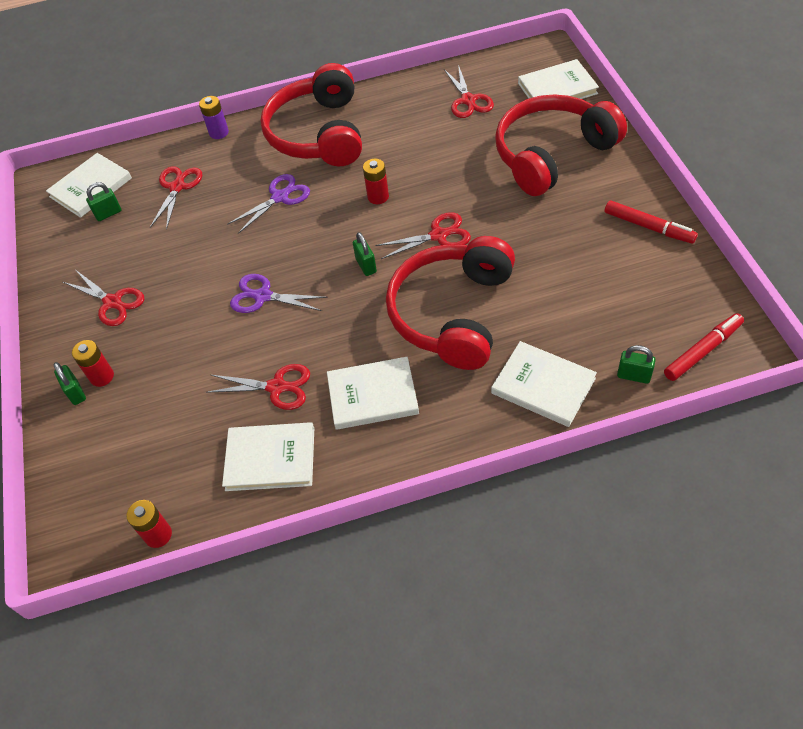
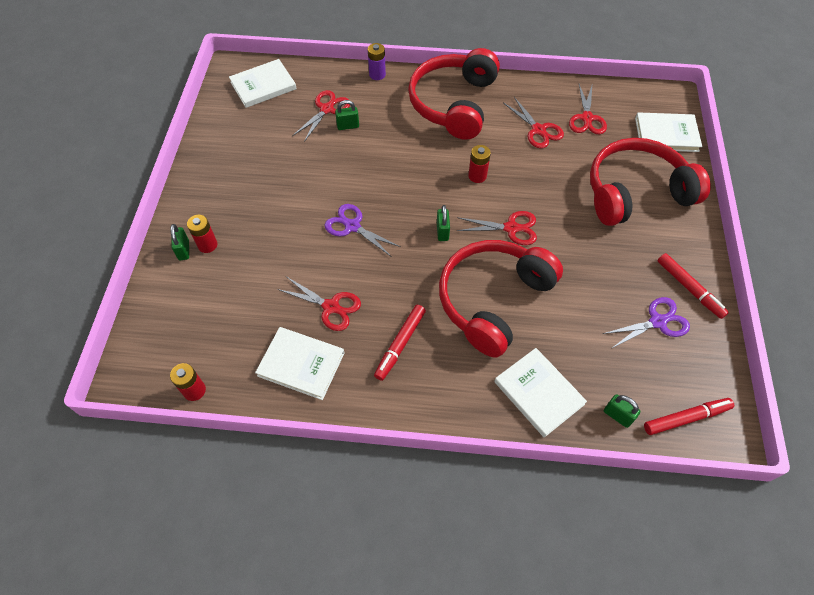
camera: 15 degrees right, 5 degrees up
red scissors [63,270,144,326] -> red scissors moved to [504,97,564,149]
green padlock [86,182,121,221] -> green padlock moved to [335,100,359,130]
purple scissors [227,174,310,234] -> purple scissors moved to [603,297,690,349]
white book [327,357,419,430] -> red marker [374,305,426,381]

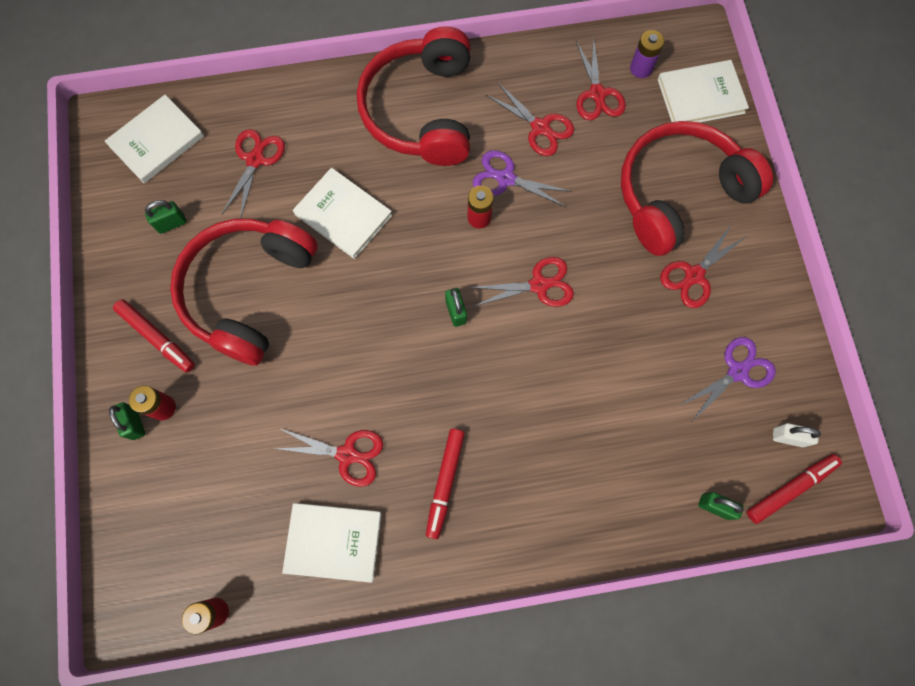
camera: 15 degrees left, 15 degrees up
purple scissors [325,204,401,257] -> purple scissors moved to [473,150,573,207]
green padlock [335,100,359,130] -> green padlock moved to [145,200,187,234]
purple battery [368,43,386,80] -> purple battery moved to [630,30,664,78]
red headphones [439,240,563,358] -> red headphones moved to [170,219,318,366]
white book [494,348,587,437] -> white book moved to [293,168,392,259]
red marker [657,253,729,319] -> red marker moved to [113,299,195,373]
none -> red scissors [660,224,747,308]
none -> white padlock [773,423,821,447]

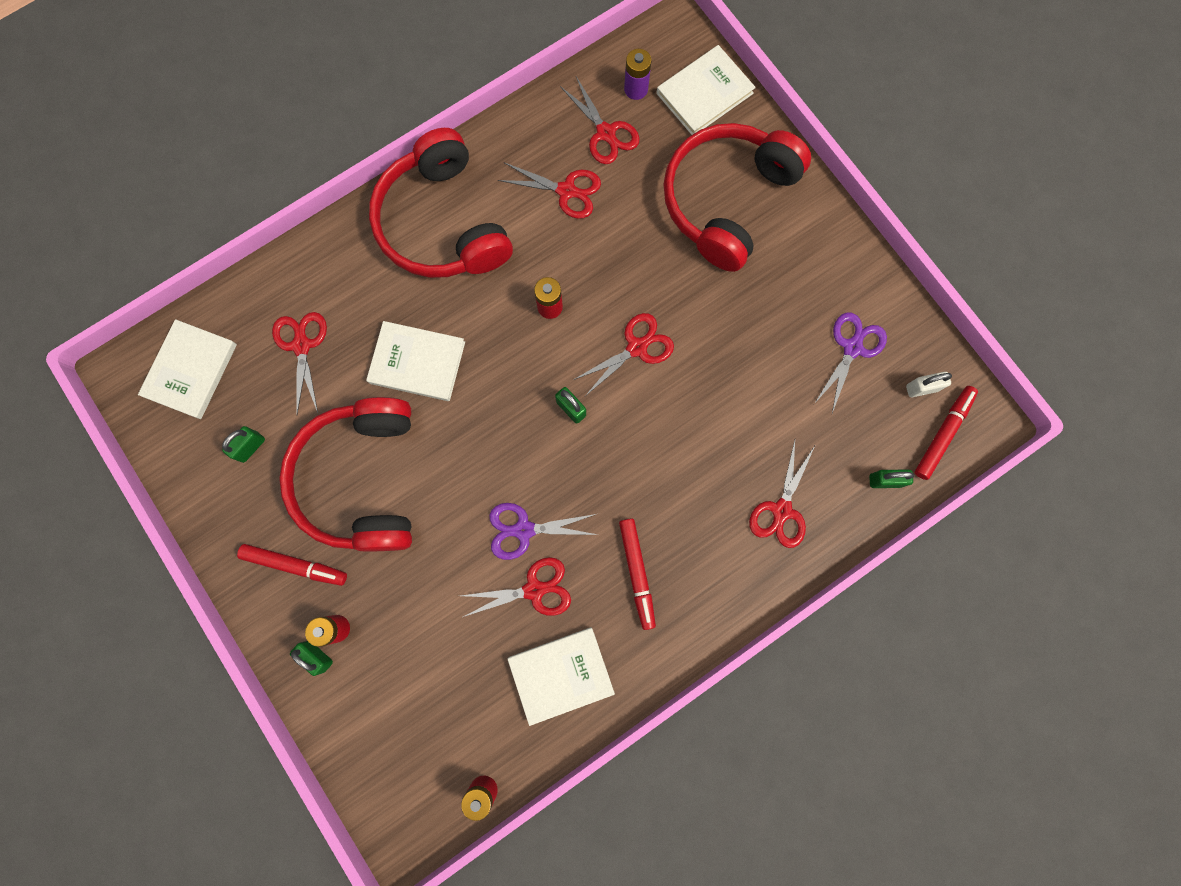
camera: 25 degrees left, 5 degrees up
purple scissors [473,150,573,207] -> purple scissors moved to [489,503,598,560]
red scissors [660,224,747,308] -> red scissors moved to [749,440,815,548]

